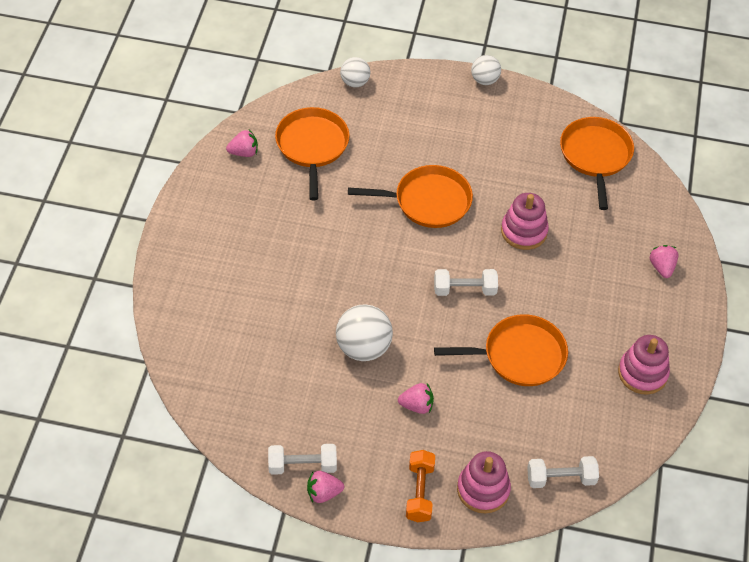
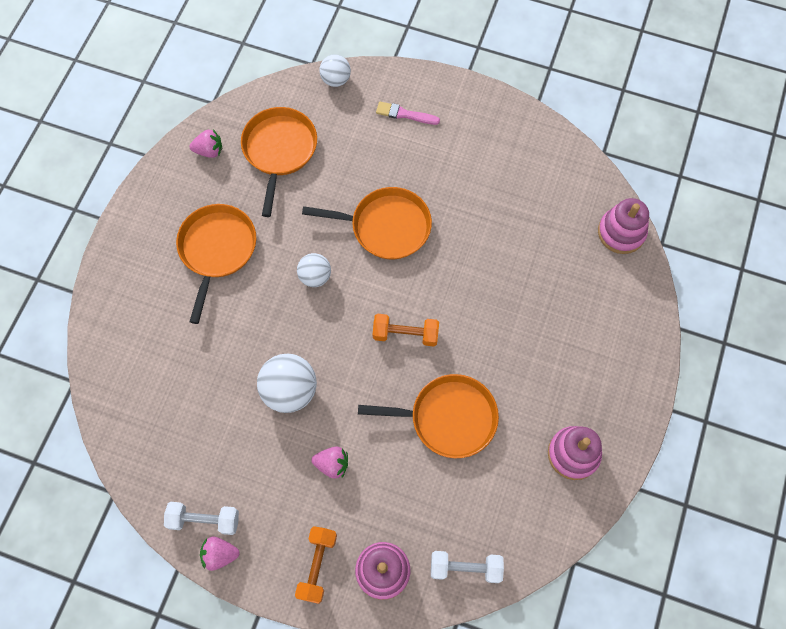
camera: 10 degrees right, 15 degrees up
white dumbbell [434,269,498,296] -> orange dumbbell [373,314,439,346]
white ball [471,55,501,85] -> white ball moved to [297,253,331,287]
pink stacking toy [501,193,549,250] -> pink stacking toy moved to [598,198,649,254]
orange pan [560,117,634,210] -> orange pan moved to [176,204,256,324]
pink strawberry [650,245,679,278] -> none
none -> pink brush [376,102,440,125]

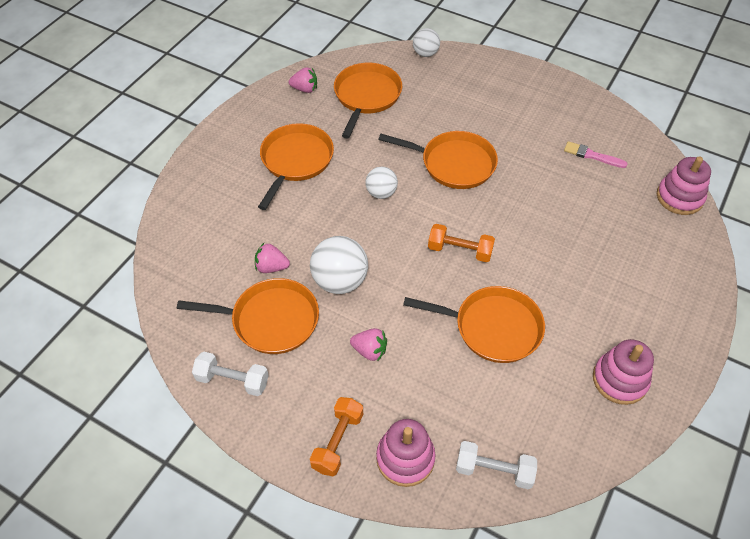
camera: 10 degrees right, 15 degrees down
pink strawberry [200,537,240,571] -> pink strawberry moved to [255,243,290,273]
pink brush [376,102,440,125] -> pink brush moved to [564,141,628,168]
none -> orange pan [177,278,319,354]

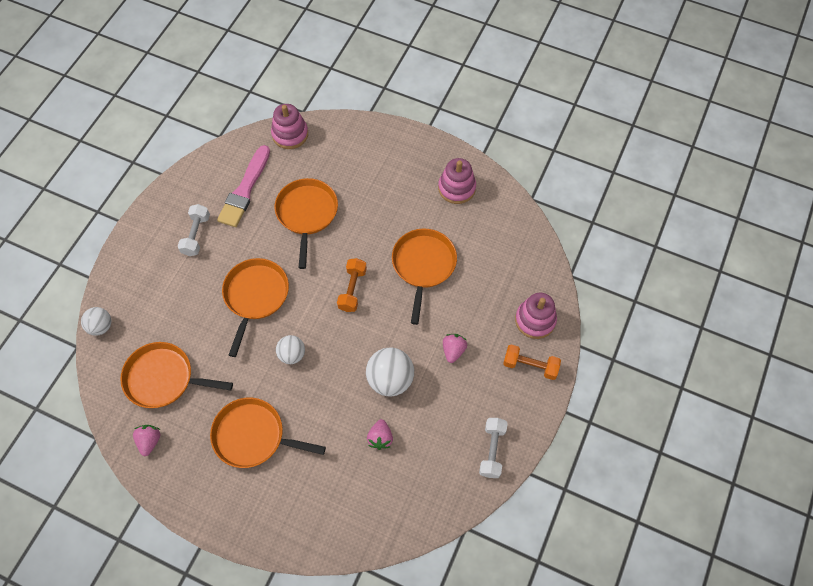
camera: 95 degrees left, 10 degrees up
orange pan [177,278,319,354] -> orange pan moved to [275,178,338,269]
white dumbbell [456,441,537,489] -> white dumbbell moved to [178,204,210,256]
pink brush [564,141,628,168] -> pink brush [217,145,270,227], size x1.82

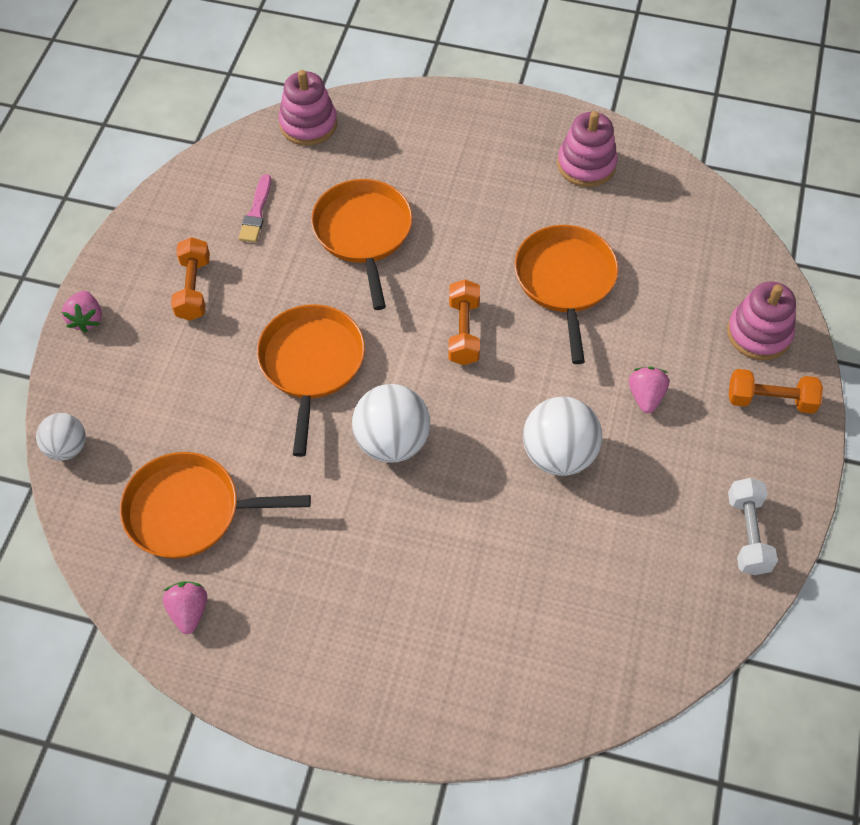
camera: 10 degrees left, 5 degrees down
white dumbbell [178,204,210,256] -> orange dumbbell [171,237,210,321]
orange pan [210,398,326,468] -> none
pink brush [217,145,270,227] -> pink brush [239,174,271,243], size x0.55
white ball [276,335,305,364] -> white ball [352,384,430,463], size x1.64
pink strawberry [367,419,393,450] -> pink strawberry moved to [62,291,102,333]

